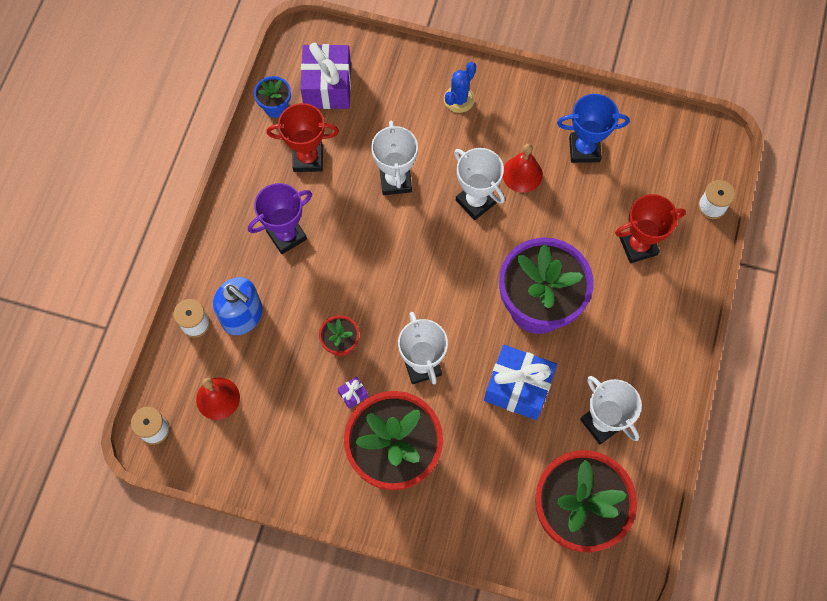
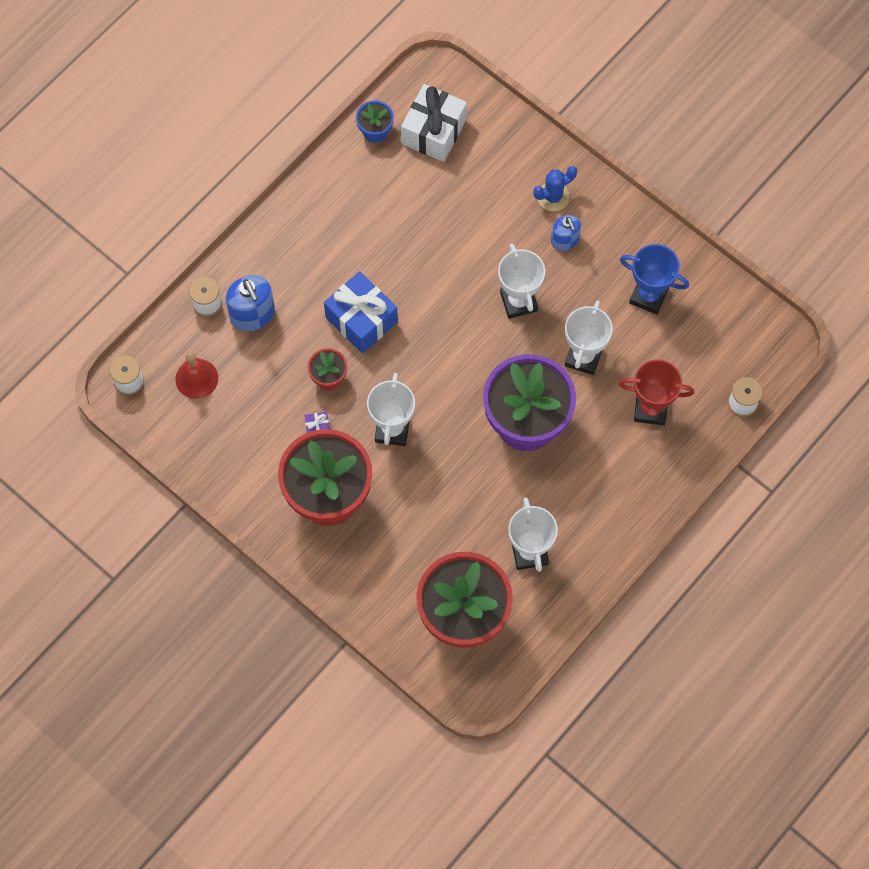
camera: 25 degrees right, 0 degrees up
purple trophy [248,183,312,254] -> none
red trophy [267,103,339,172] -> none
purple gift [301,43,351,109] -> white gift [401,84,467,162]
white trophy [371,120,418,195] -> white trophy moved to [565,300,613,375]
blue gift [484,345,557,420] -> blue gift moved to [324,271,398,353]
red bell [503,144,543,193] -> none
none -> blue soap dispenser [551,215,581,251]

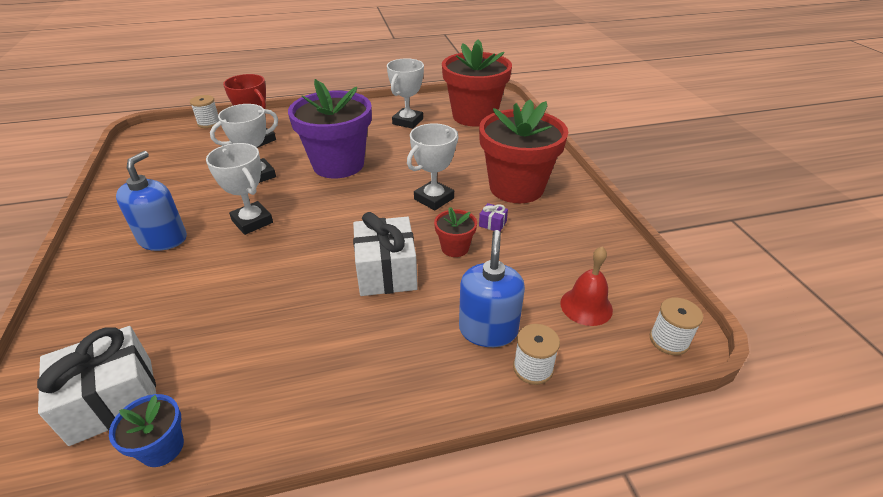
camera: 145 degrees left, 30 degrees down
blue gift [324,271,398,353] -> white gift [353,212,418,296]
white trophy [498,244,545,319] -> white trophy turned 60 degrees counterclockwise [206,143,273,235]
blue cactus [533,166,577,212] -> none
blue soap dispenser [551,215,581,251] -> blue soap dispenser [116,151,187,251], size x1.57
blue trophy [620,244,689,315] -> none

